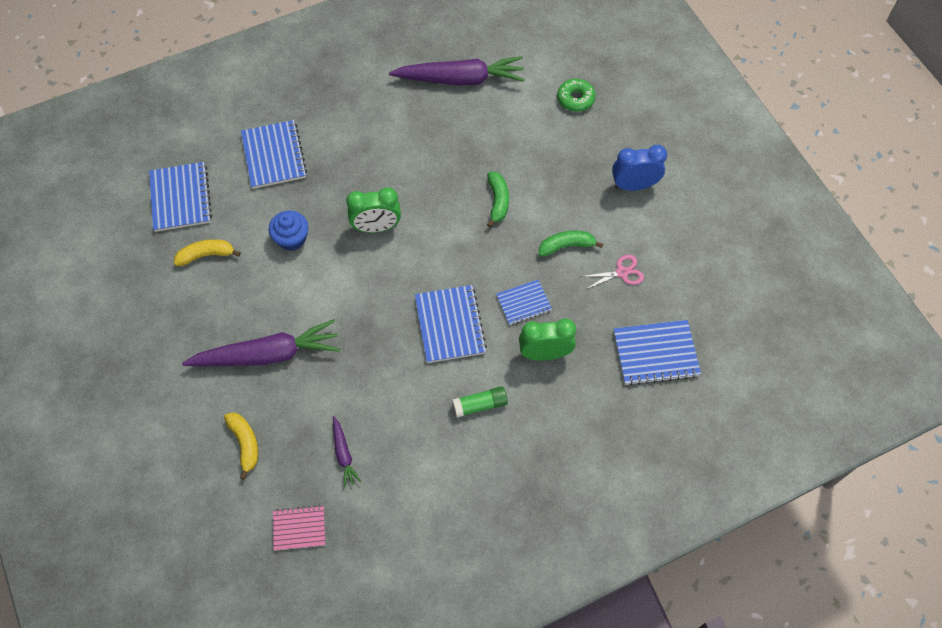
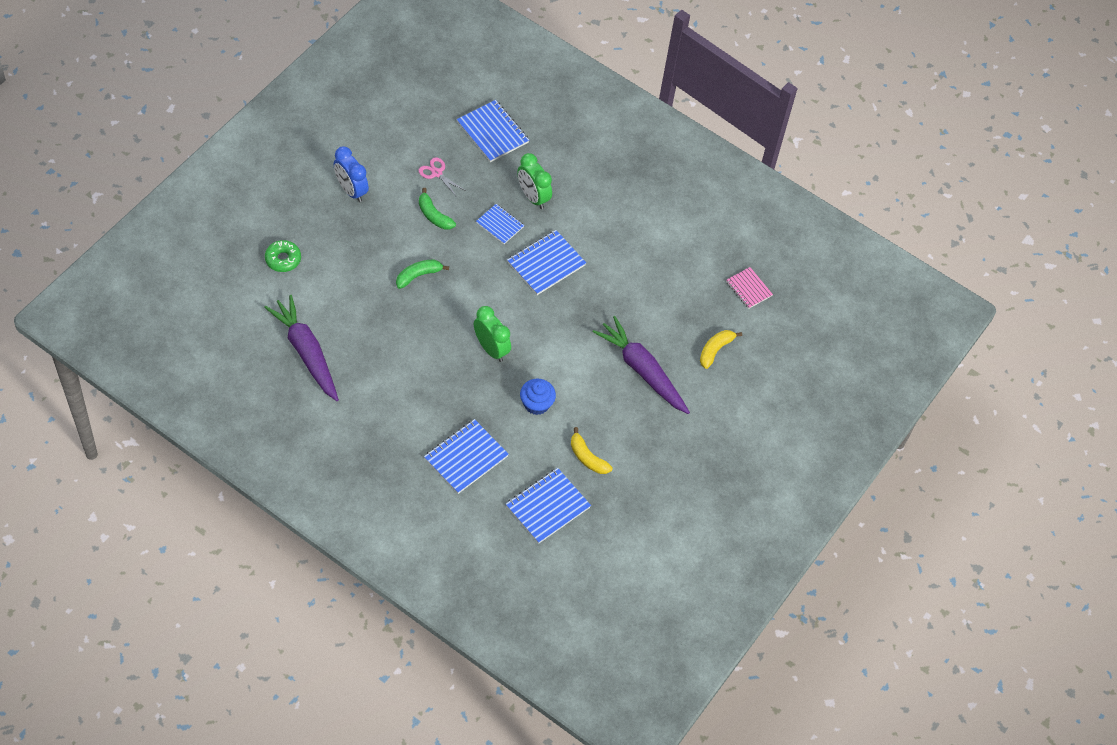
camera: 125 degrees left, 5 degrees down
purple carrot [333,416,361,487] -> none
green glue stick [452,386,508,418] -> none

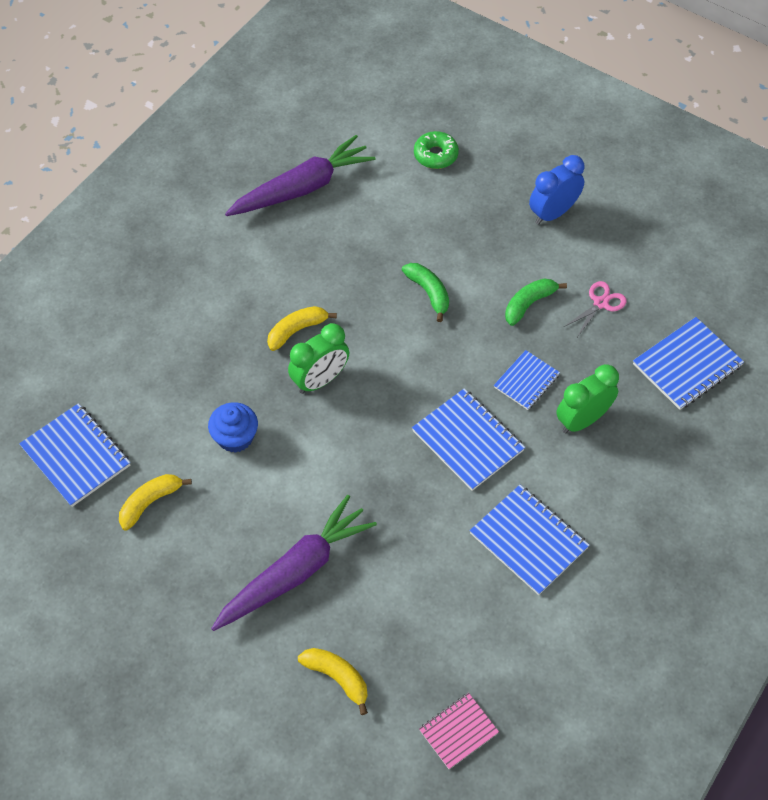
camera: 95 degrees right, 0 degrees up
blue notebook [424,419,509,494] -> blue notebook moved to [470,485,589,595]
none -> yellow banana [267,306,337,351]

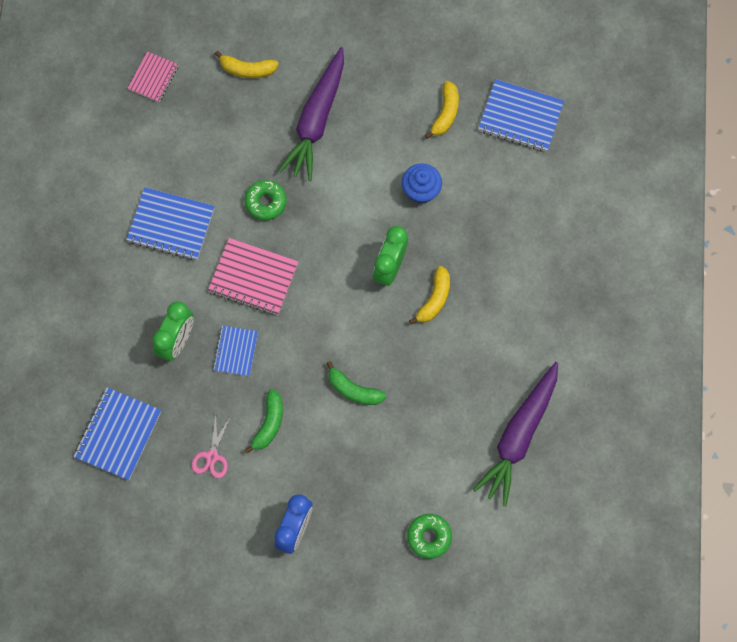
camera: 150 degrees right, 15 degrees up
blue notebook [412,388,525,491] -> pink notebook [208,238,299,315]
none -> green donut [245,180,287,220]

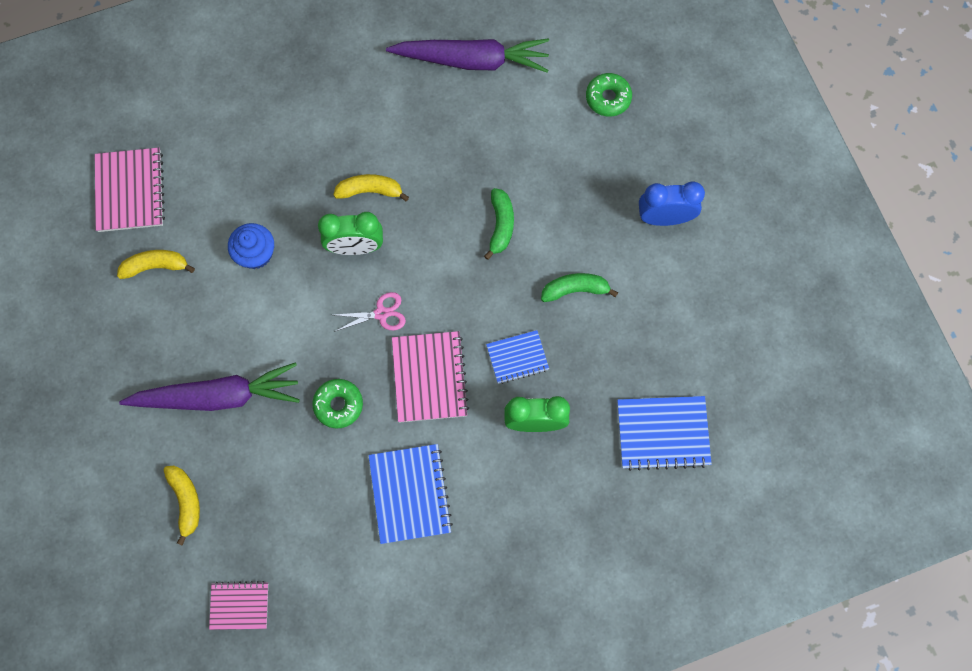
camera: 115 degrees left, 0 degrees up
pink scissors [192,415,231,478] -> pink scissors moved to [334,292,406,332]
blue notebook [478,79,564,152] -> pink notebook [95,148,165,232]

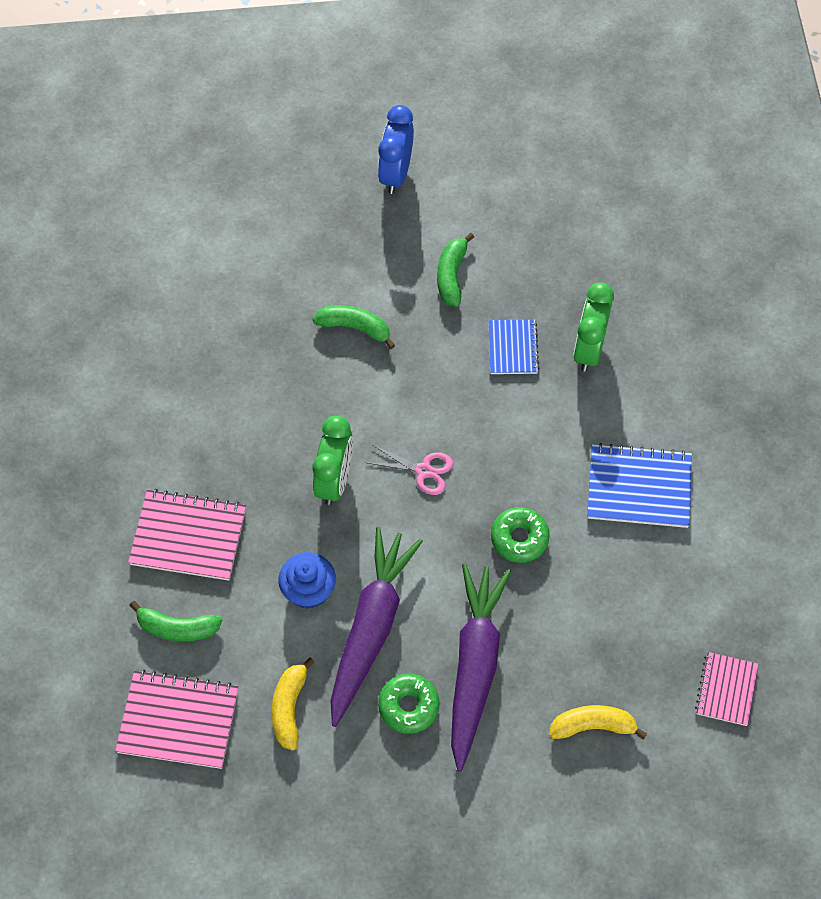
camera: 75 degrees left, 10 degrees down
yellow banana [333,174,409,201] -> none
pink scissors [334,292,406,332] -> pink scissors turned 105 degrees clockwise [368,445,453,495]
purple carrot [386,38,549,73] -> purple carrot moved to [331,527,423,727]
pink notebook [392,331,469,423] -> pink notebook moved to [128,489,246,581]
green donut [586,73,632,117] -> green donut moved to [378,674,440,734]
blue notebook [617,396,712,471] -> none
none -> green banana [129,601,223,642]

